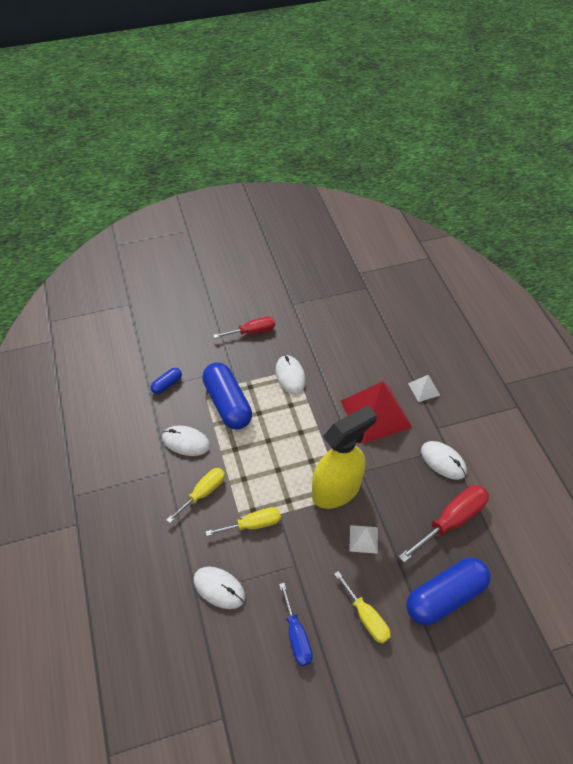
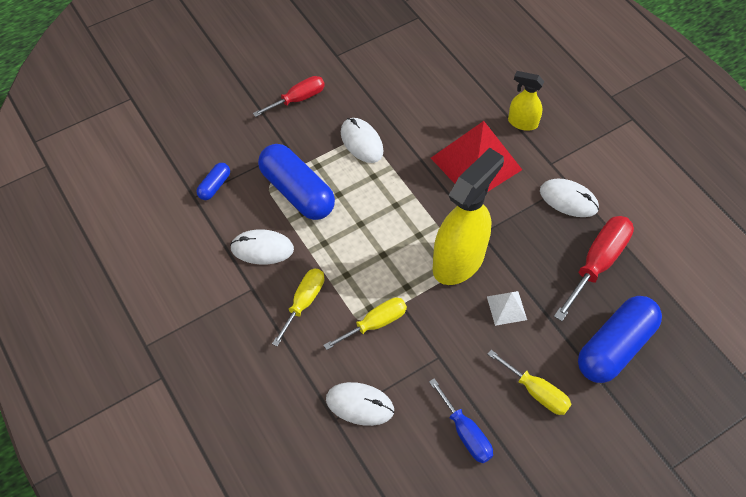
camera: 15 degrees left, 5 degrees up
white pyramid [408,375,440,402] -> yellow spray bottle [508,71,544,131]

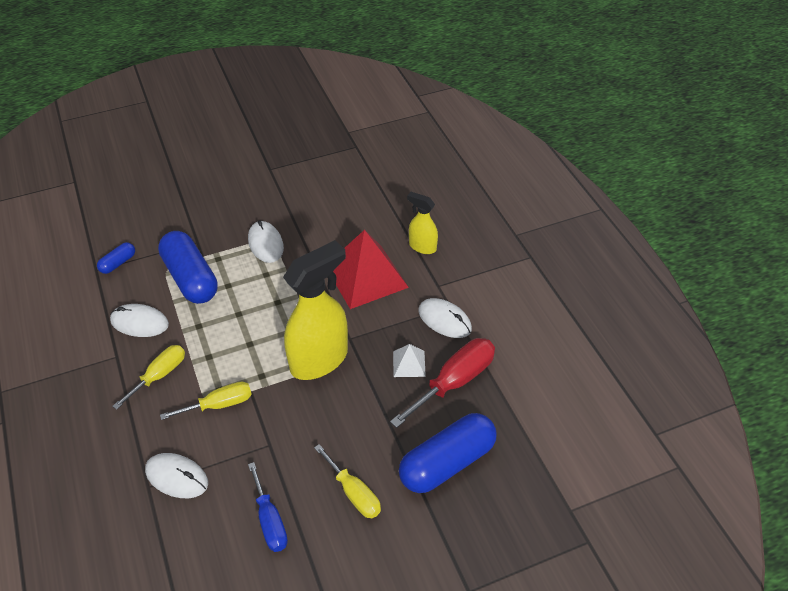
camera: 10 degrees right, 10 degrees down
red screwdriver [253,76,325,117] -> none
white pyramid [487,291,527,326] -> white pyramid moved to [393,344,426,377]

